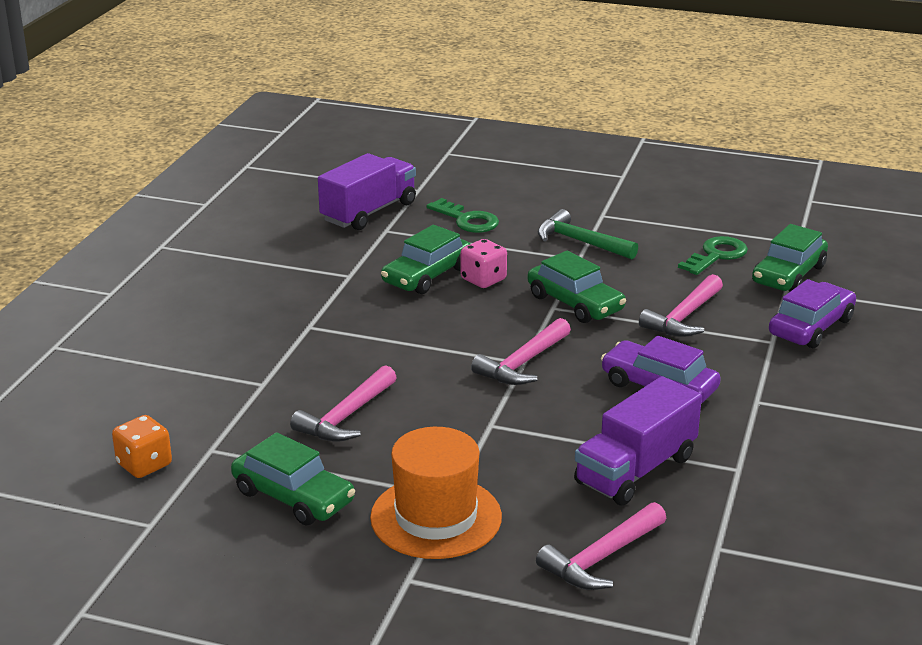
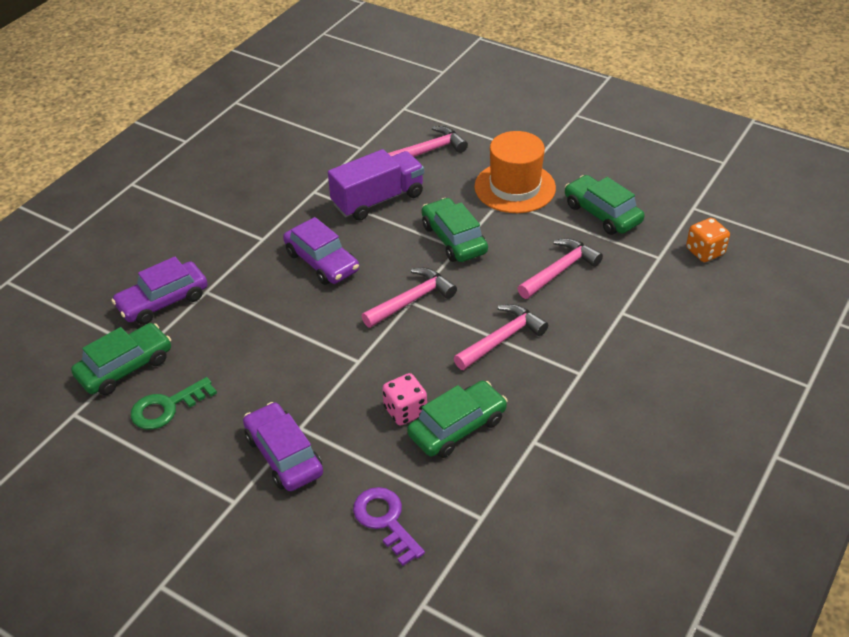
camera: 165 degrees left, 15 degrees up
purple truck [318,153,416,230] -> none
green key [427,198,499,233] -> purple key [353,487,425,566]
green car [527,251,626,323] -> green car moved to [422,198,488,262]
green hammer [537,209,638,259] -> purple car [243,402,323,491]
pink hammer [639,274,723,337] -> pink hammer moved to [454,304,548,370]

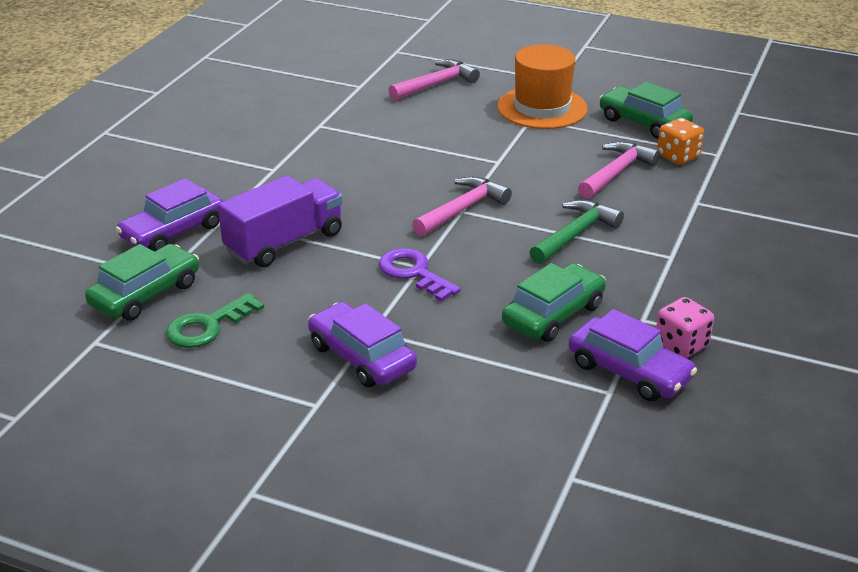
camera: 10 degrees left, 10 degrees down
purple car [283,217,359,285] -> purple car moved to [569,309,697,401]
purple truck [328,149,424,221] -> purple truck moved to [218,175,343,267]
purple key [353,487,425,566] -> purple key moved to [379,248,461,301]
pink dice [382,373,427,426] -> pink dice moved to [656,297,714,358]
green car [422,198,488,262] -> none
pink hammer [454,304,548,370] -> green hammer [529,200,624,264]
orange dice [686,218,730,262] -> orange dice moved to [657,118,704,165]

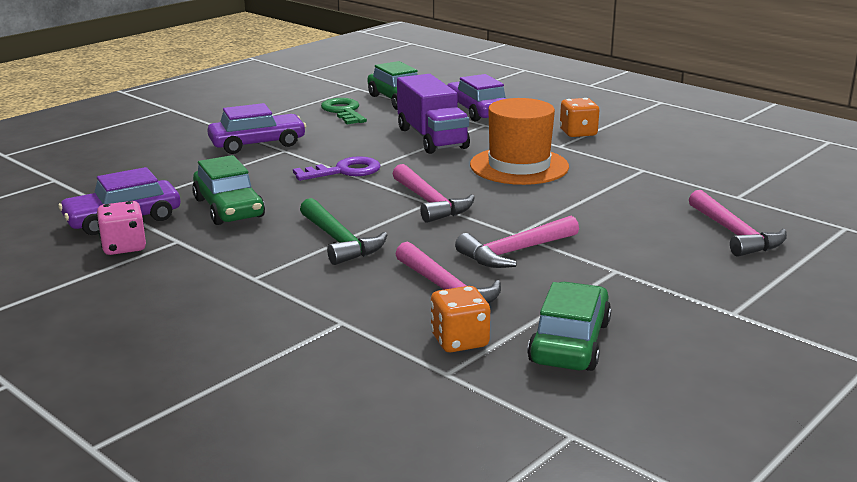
camera: 110 degrees right, 10 degrees down
orange hat [497,44,587,129] -> orange hat moved to [470,98,569,185]
green car [599,82,693,139] -> green car turned 45 degrees counterclockwise [527,282,611,371]
none -> pink hammer [455,216,579,268]
none -> orange dice [560,98,599,137]

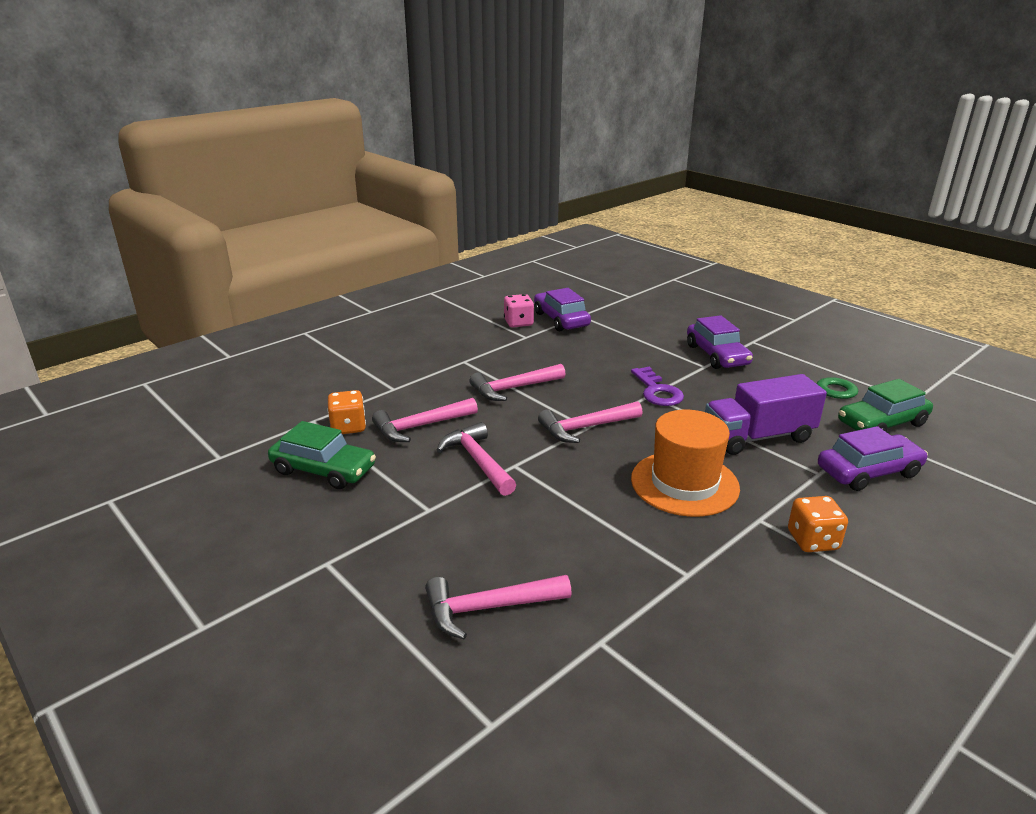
camera: 95 degrees right, 5 degrees up
green car [192,155,265,225] -> none
green hammer [300,198,387,265] -> pink hammer [470,364,566,401]

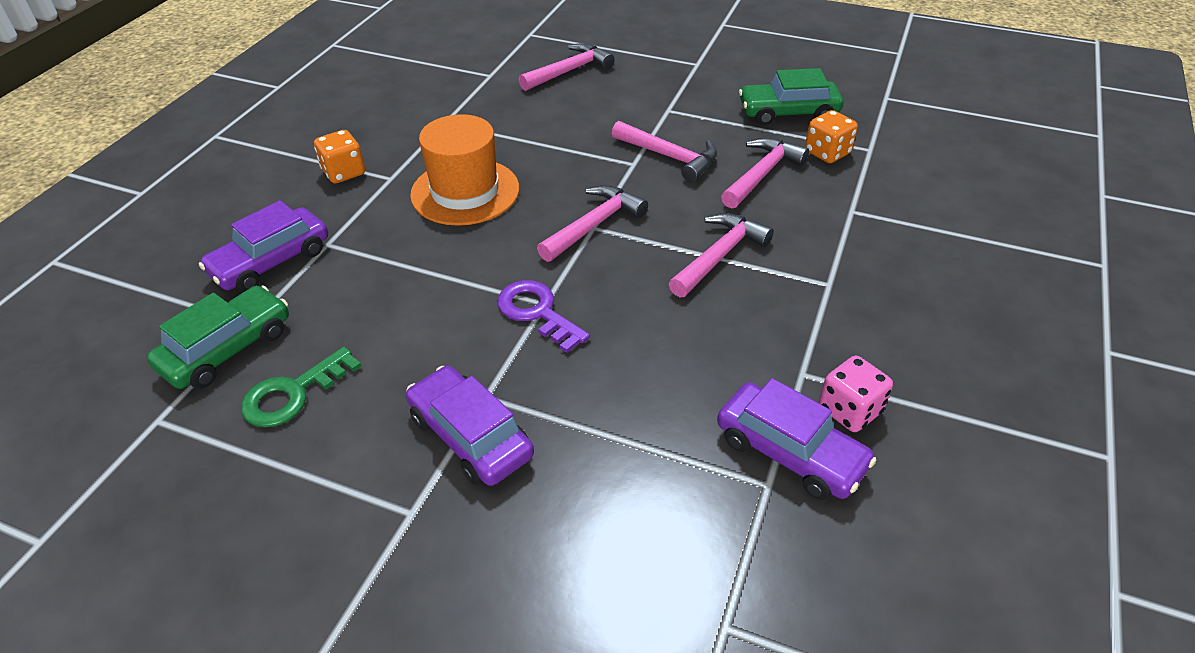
camera: 155 degrees right, 15 degrees up
purple truck [705,374,827,455] -> none

